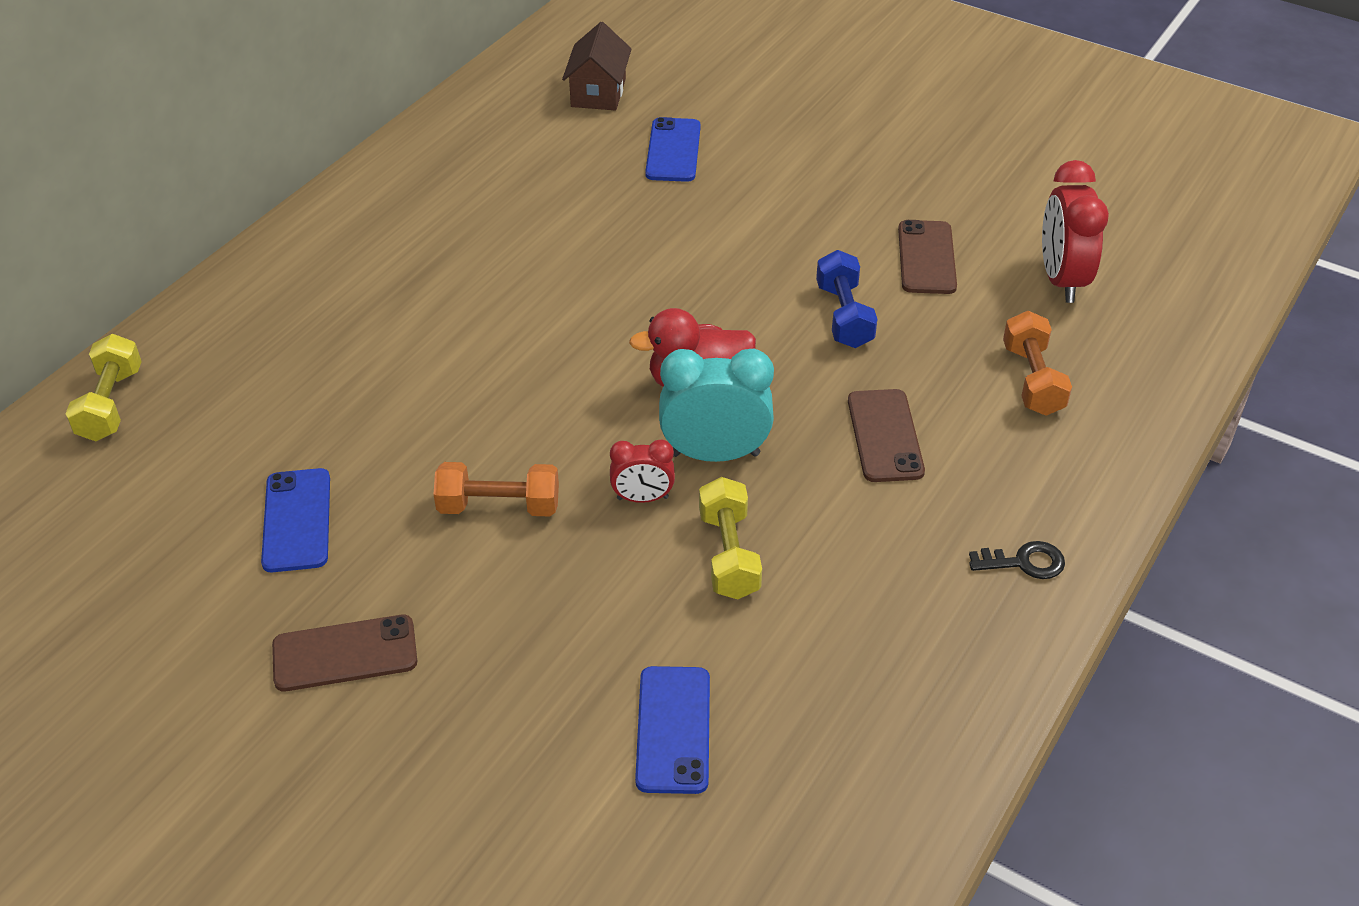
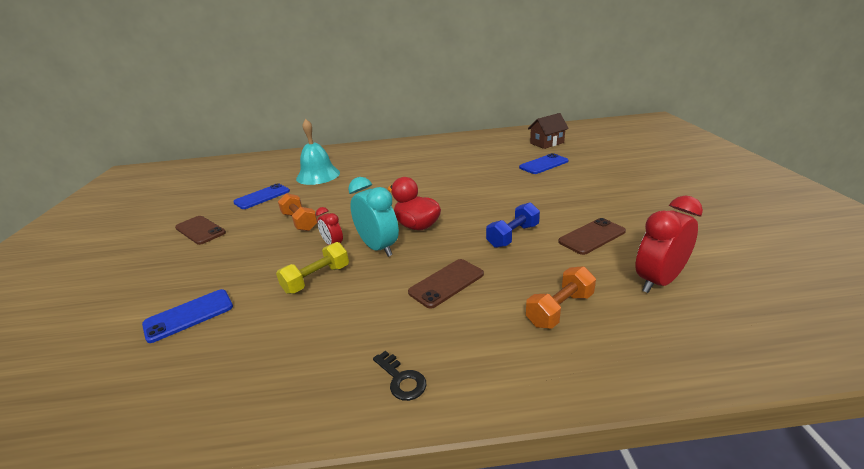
camera: 55 degrees right, 15 degrees down
yellow dumbbell [65,334,142,441] -> none
none -> turquoise bell [296,119,340,185]

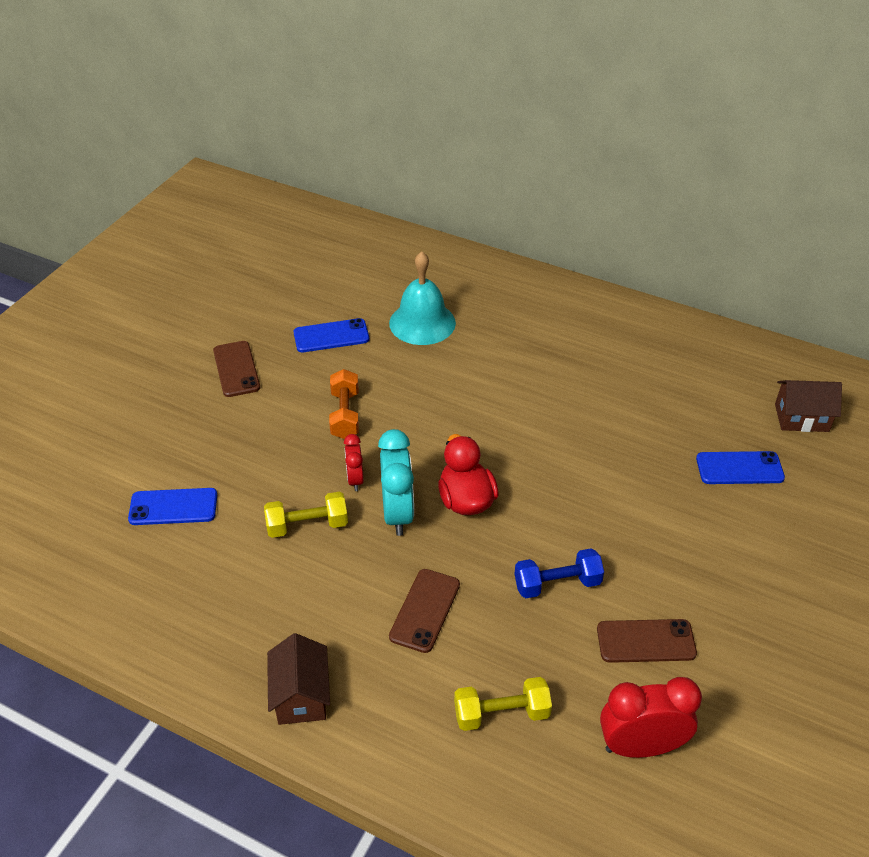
camera: 30 degrees right, 15 degrees up
black key [373,351,427,401] -> brown house [267,633,330,725]
brown phone [408,259,484,309] -> brown phone turned 60 degrees counterclockwise [389,569,460,653]
orange dumbbell [526,266,596,329] -> yellow dumbbell [454,677,552,731]

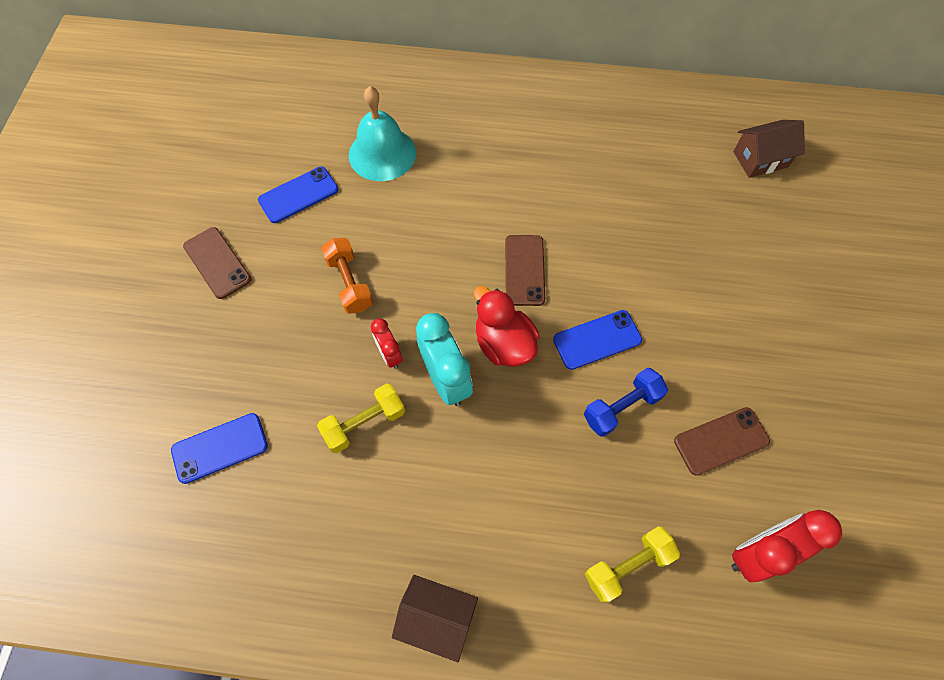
camera: 20 degrees left, 20 degrees up
brown house [267,633,330,725] -> brown house turned 45 degrees counterclockwise [392,575,478,662]
brown phone [389,569,460,653] -> brown phone moved to [505,235,545,306]
blue phone [696,451,785,484] -> blue phone moved to [553,310,642,370]

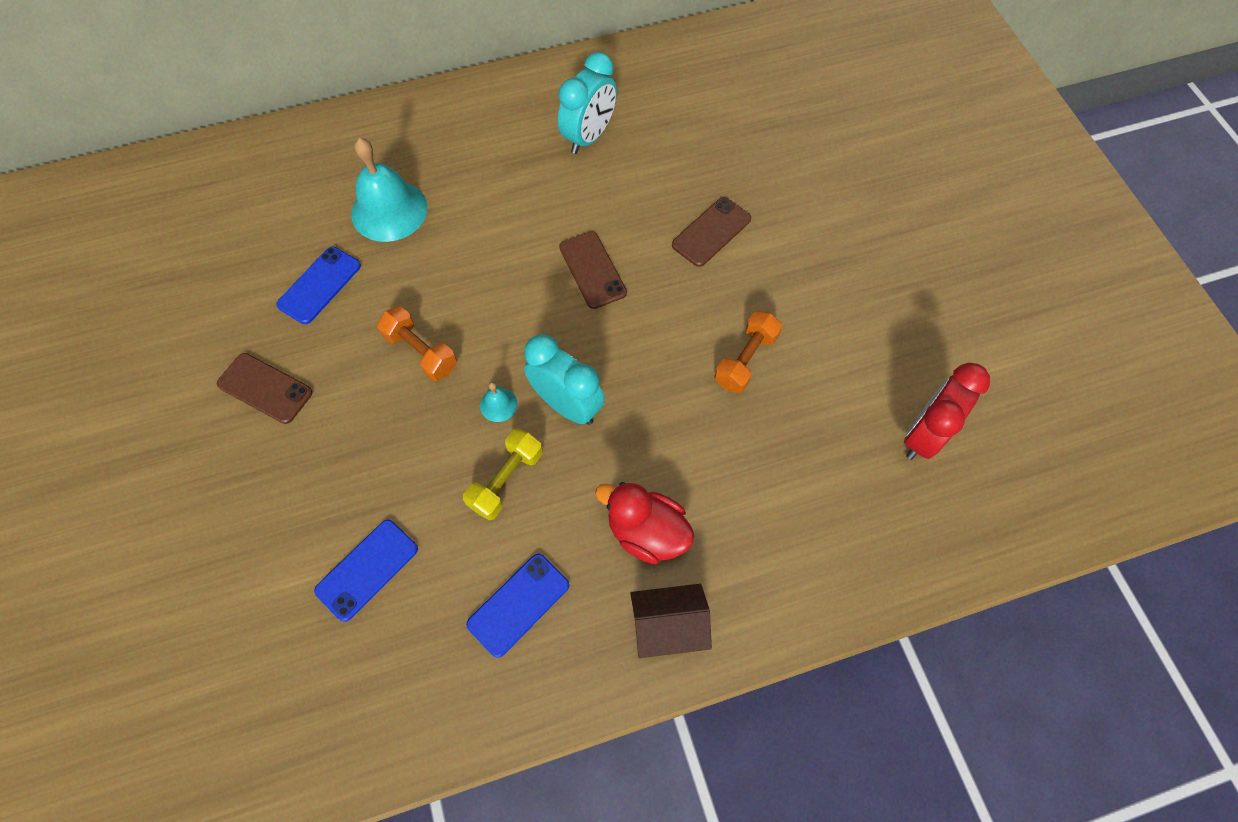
camera: 25 degrees left, 0 degrees up
red clock [371,318,403,369] -> turquoise bell [480,382,518,422]
red duck [474,286,540,367] -> red duck moved to [595,482,695,564]
blue phone [553,310,642,370] -> blue phone moved to [466,554,569,658]
blue dumbbell [584,368,668,437] -> orange dumbbell [714,311,783,393]
yellow dumbbell [585,526,680,603] -> none
brown phone [674,407,770,476] -> brown phone moved to [672,197,751,267]
brown house [733,120,805,178] -> none
none -> turquoise clock [558,52,617,154]

